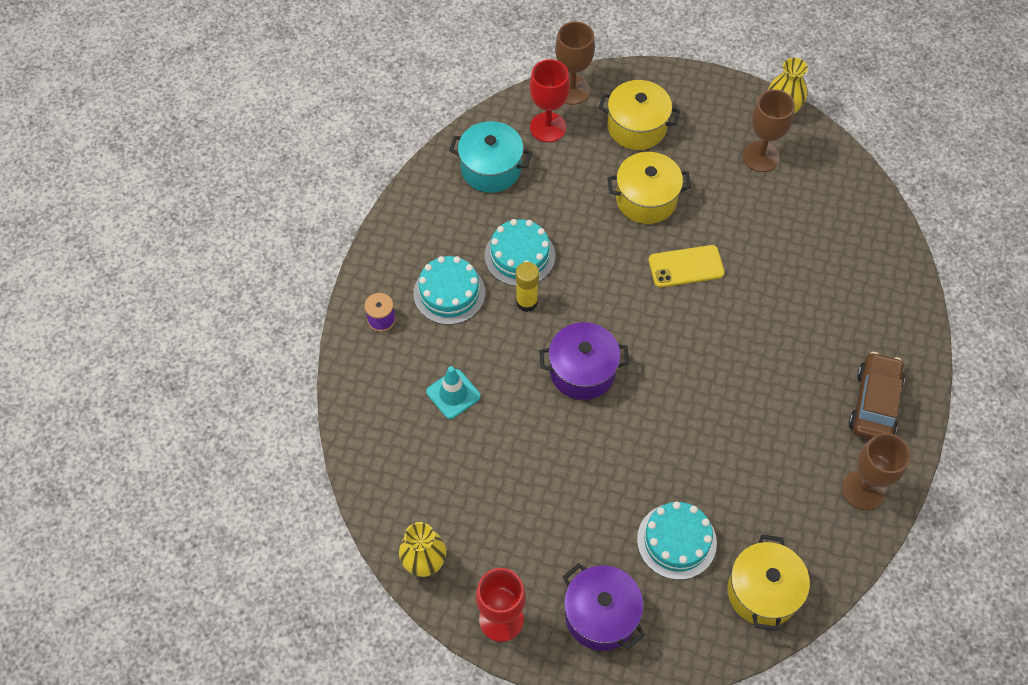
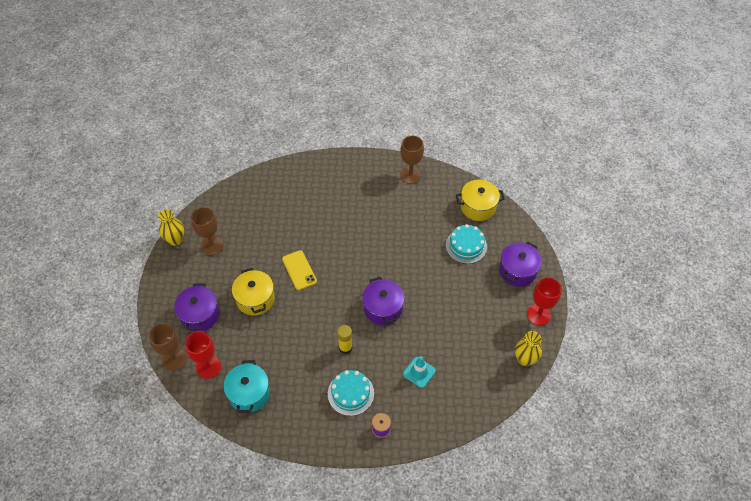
camera: 105 degrees left, 5 degrees down
turquoise cake [485,219,555,286] -> none
yellow pot [599,80,680,150] -> purple pot [174,283,219,332]
brown car [849,352,905,440] -> none

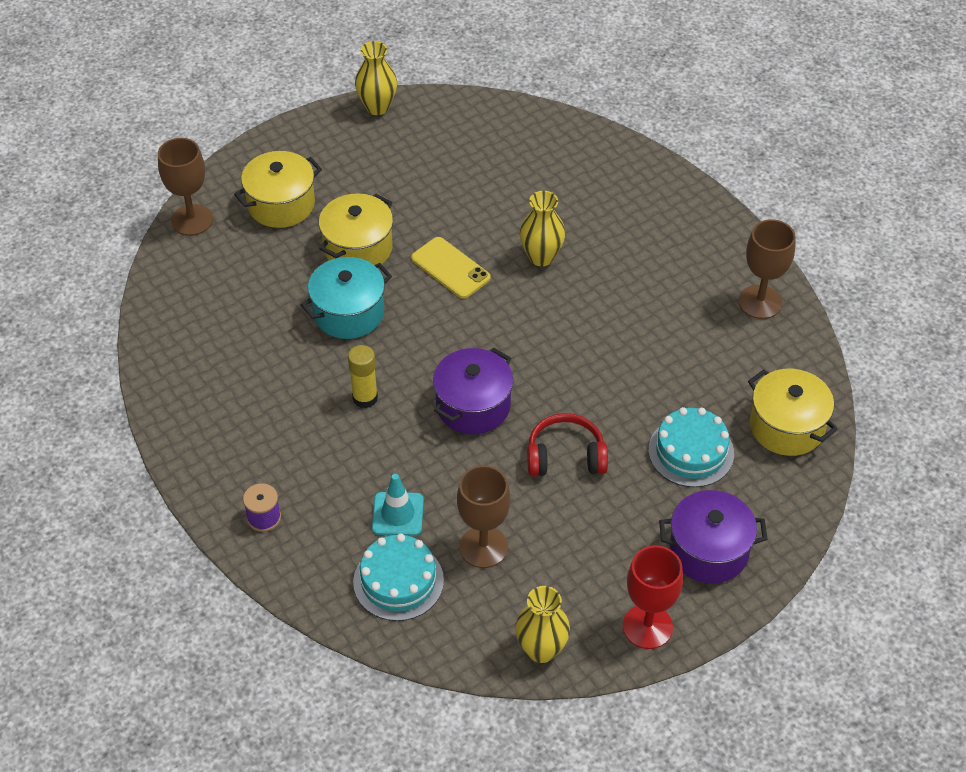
camera: 55 degrees right, 5 degrees down
purple pot [174,283,219,332] -> yellow pot [234,151,322,228]
red goblet [185,331,221,379] -> none
brown goblet [191,207,223,256] -> brown goblet moved to [457,465,510,568]
turquoise pot [224,360,270,413] -> turquoise pot moved to [301,257,392,339]
yellow phone [282,250,317,290] -> yellow phone turned 75 degrees counterclockwise [411,237,491,299]
turquoise cake [328,370,374,416] -> turquoise cake moved to [353,534,444,621]
none -> yellow vase [520,191,565,266]
none -> red headphones [527,413,608,477]

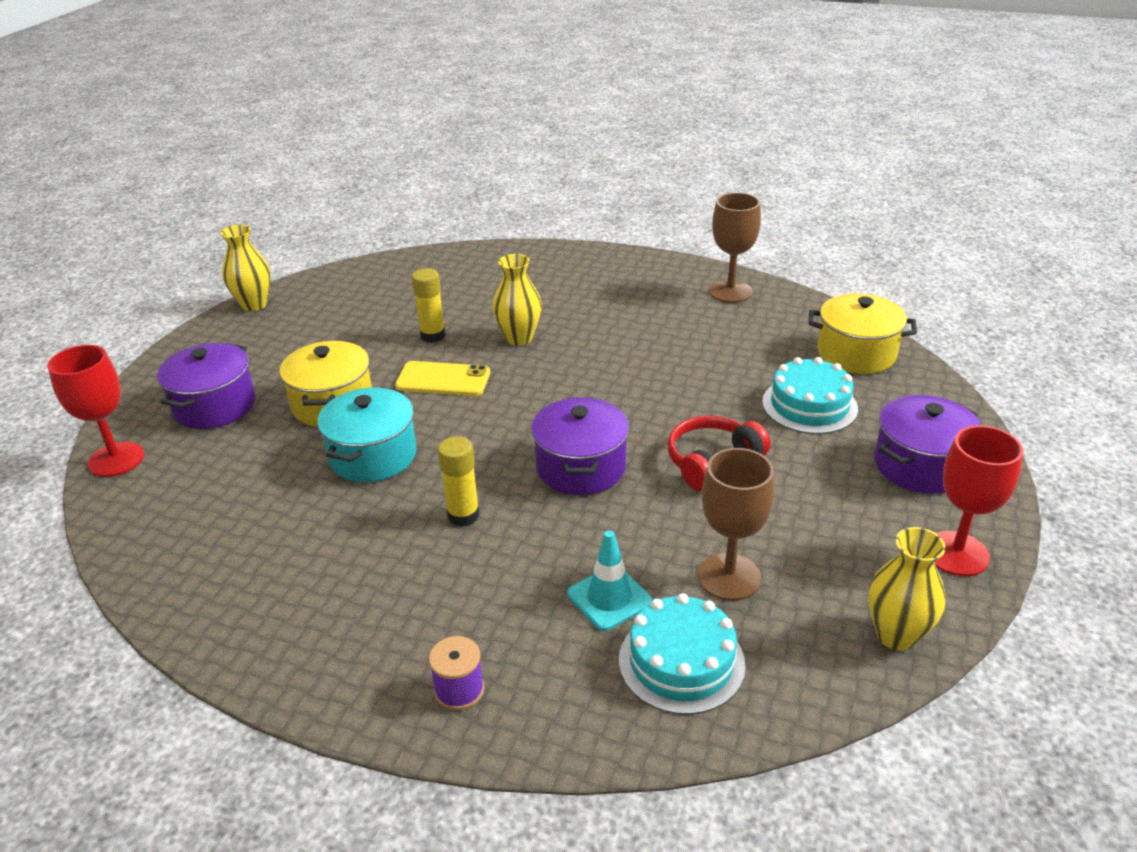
camera: 35 degrees left, 15 degrees down
brown goblet [158,138,213,236] -> red goblet [47,345,144,477]
yellow pot [234,151,322,228] -> purple pot [157,343,256,429]
none -> yellow glue stick [412,268,446,343]

